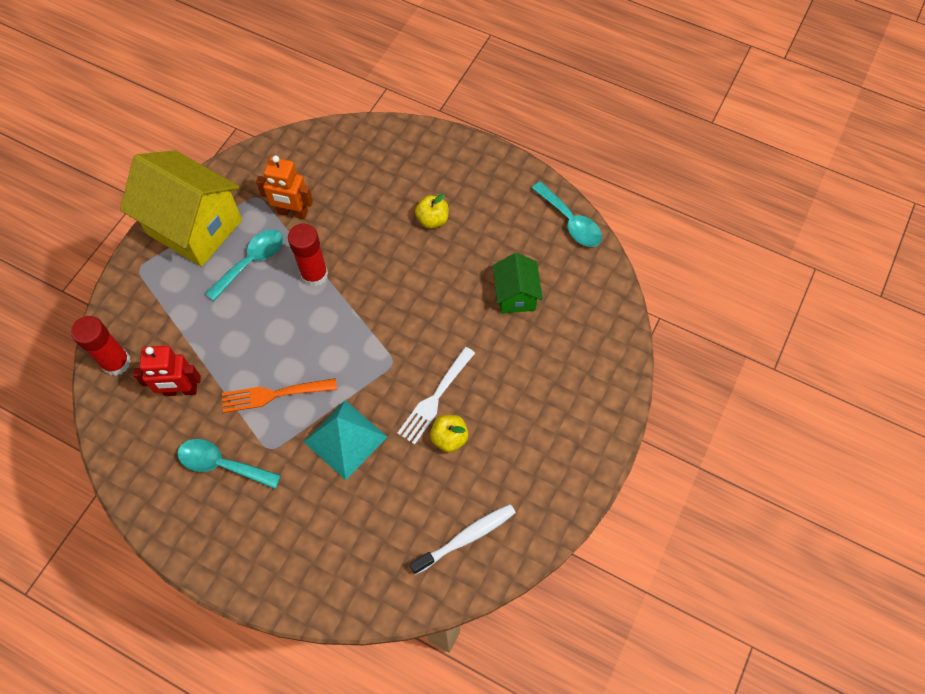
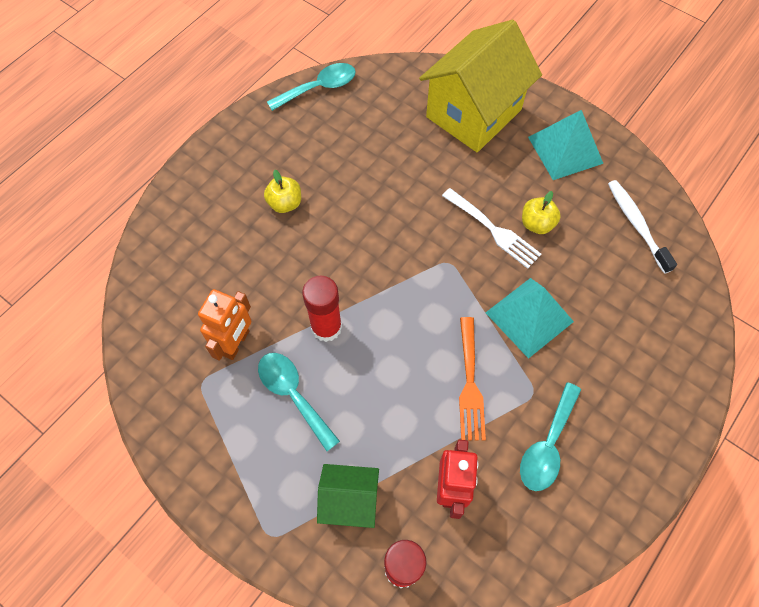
camera: 80 degrees left, 0 degrees up
yellow house [120,150,242,267] -> yellow house moved to [419,20,542,152]
green house [493,253,543,314] -> green house moved to [317,464,379,528]
none -> turquoise pyramid [528,110,603,180]

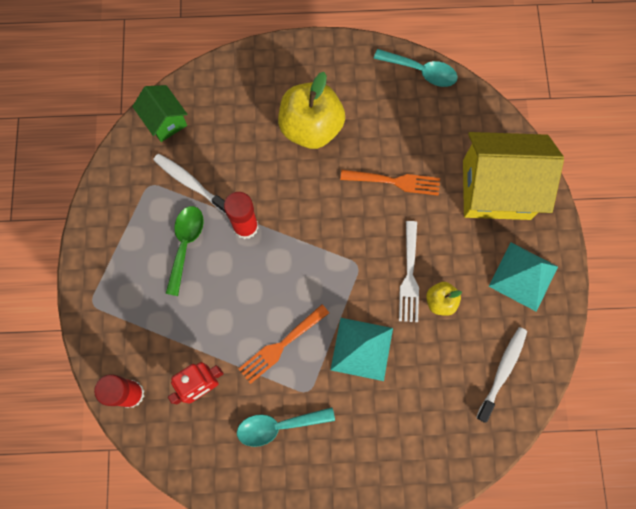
camera: 50 degrees right, 10 degrees up
orange robot [198,289,252,361] -> white toothbrush [153,154,226,214]
turquoise spoon [258,353,340,451] -> green spoon [166,206,204,296]
yellow apple [264,170,301,213] -> yellow apple [278,72,345,149], size x2.06
green house [317,464,379,528] -> green house moved to [132,85,187,142]
none -> orange fork [340,170,440,196]

